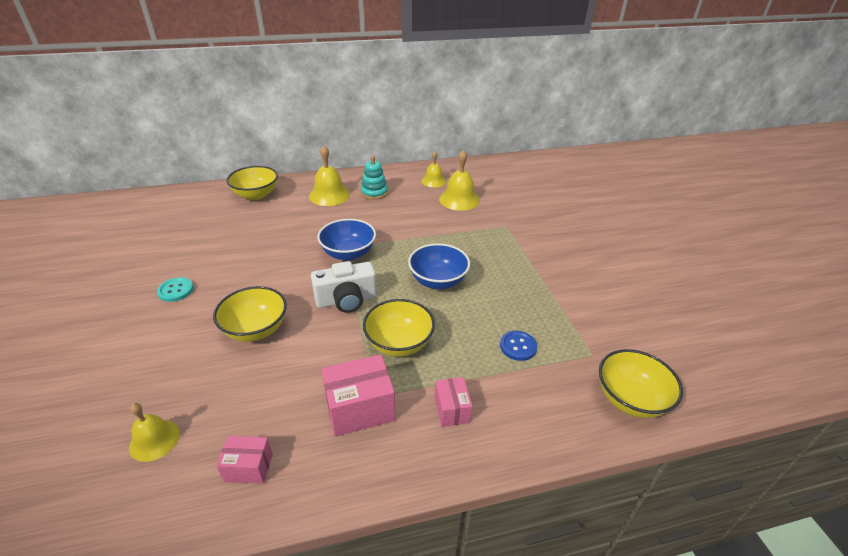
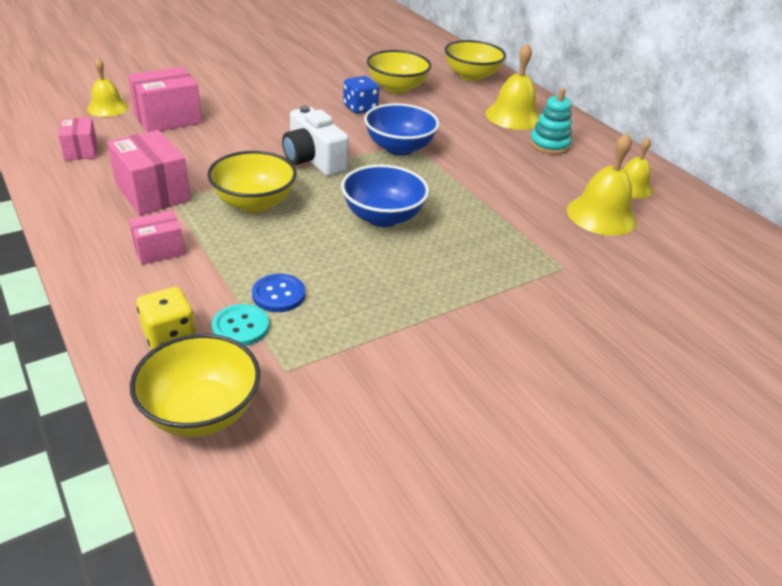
camera: 70 degrees right, 0 degrees up
turquoise button [157,277,194,302] -> turquoise button moved to [212,304,269,346]
yellow bowl [213,286,287,342] -> yellow bowl moved to [367,50,431,94]
none -> pink box [128,67,202,132]
none -> yellow dice [136,287,196,350]
none -> blue dice [343,76,379,114]

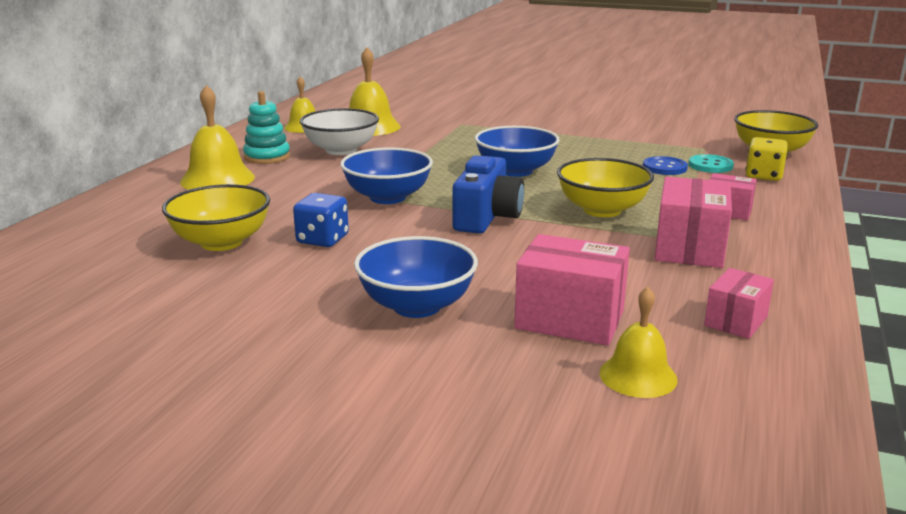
camera: 125 degrees left, 15 degrees down
white camera [282,105,349,176] -> blue camera [453,155,524,234]
yellow bowl [445,40,506,81] -> none
none -> white bowl [300,108,379,155]
none -> blue bowl [354,236,478,318]

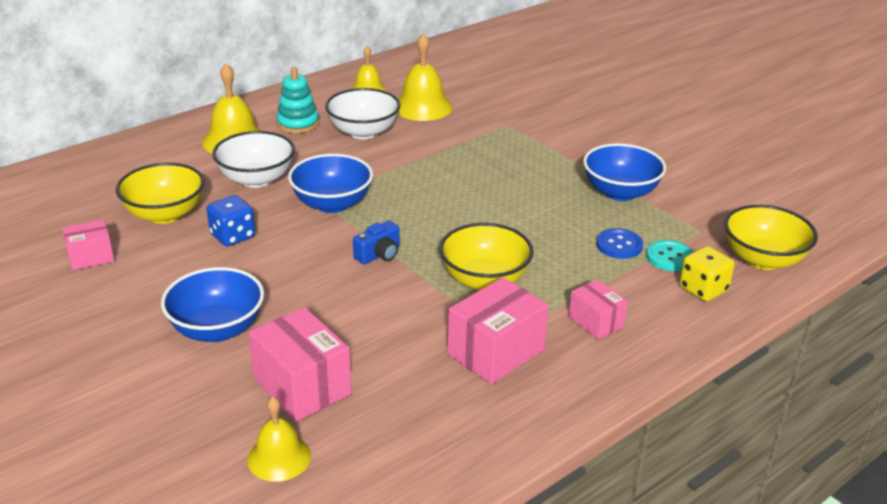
camera: 30 degrees right, 10 degrees up
blue camera [453,155,524,234] -> blue camera [353,221,400,264], size x0.57
blue bowl [475,126,560,177] -> blue bowl moved to [583,143,666,201]
pink box [704,268,774,339] -> pink box moved to [62,219,114,270]
none -> white bowl [212,131,295,188]

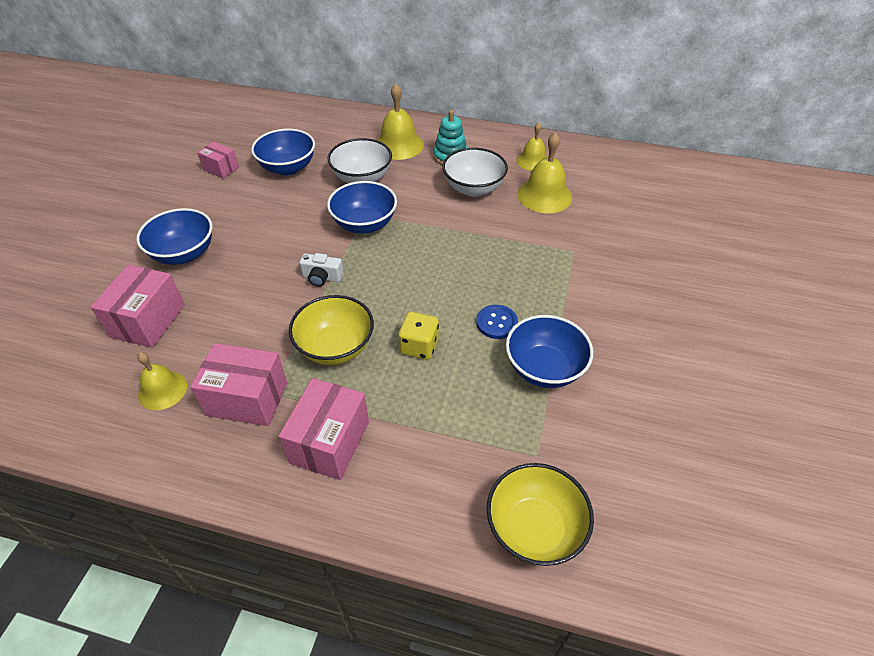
camera: 55 degrees right, 15 degrees up
yellow bowl [116,163,204,224] -> blue bowl [251,129,315,175]
blue dice [206,195,255,246] -> none
yellow bell [247,396,311,482] -> yellow bell moved to [137,352,187,410]
blue camera [353,221,400,264] -> white camera [299,253,344,287]
pink box [569,279,628,340] -> pink box [278,378,369,480], size x1.68
blue button [596,228,643,259] -> blue button moved to [476,305,518,339]
turquoise button [646,240,693,271] -> none
yellow dice [680,246,735,301] -> yellow dice moved to [398,312,439,360]

